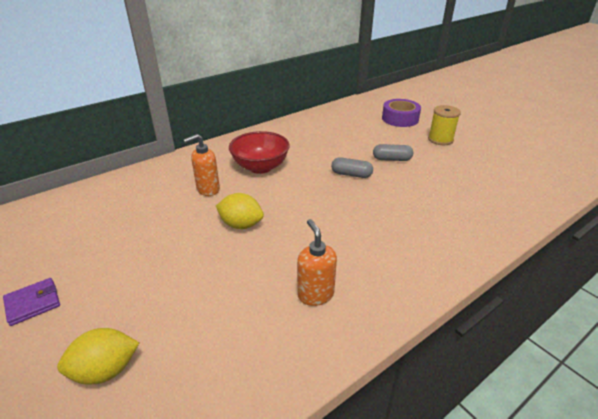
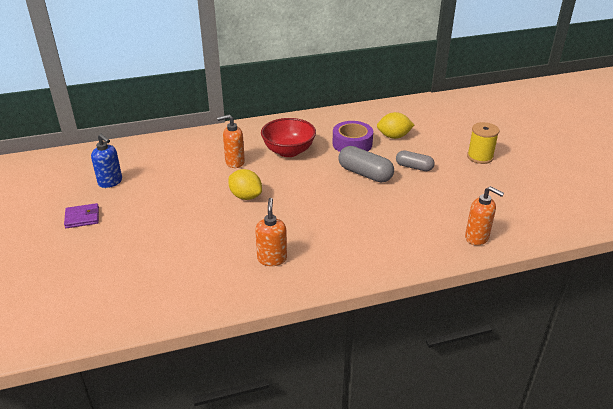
camera: 20 degrees right, 0 degrees up
yellow lemon [57,328,139,385] -> yellow lemon moved to [377,112,414,139]
grey capsule [331,157,373,178] -> grey capsule [338,146,394,182], size x1.53
purple tape [382,99,421,127] -> purple tape moved to [332,121,373,152]
none -> blue soap dispenser [91,134,122,188]
none -> orange soap dispenser [465,186,504,246]

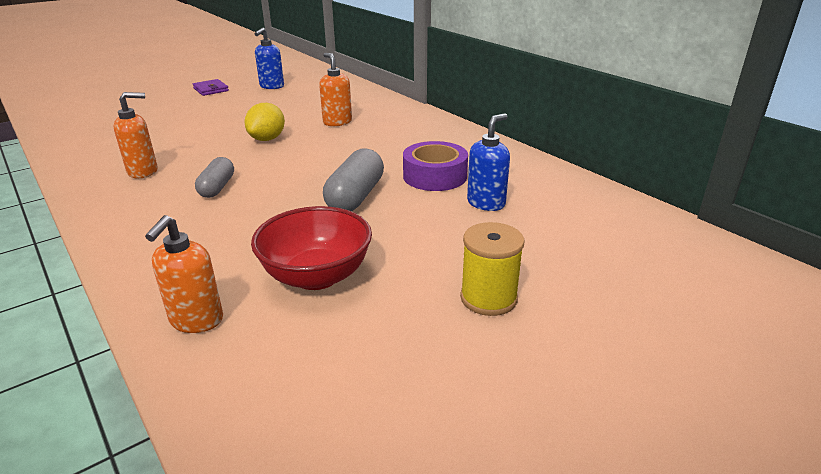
camera: 70 degrees right, 5 degrees down
red bowl [261,118,316,157] -> red bowl moved to [251,206,372,290]
yellow lemon [377,112,414,139] -> blue soap dispenser [467,113,510,211]
grey capsule [396,150,435,171] -> grey capsule moved to [195,157,234,198]

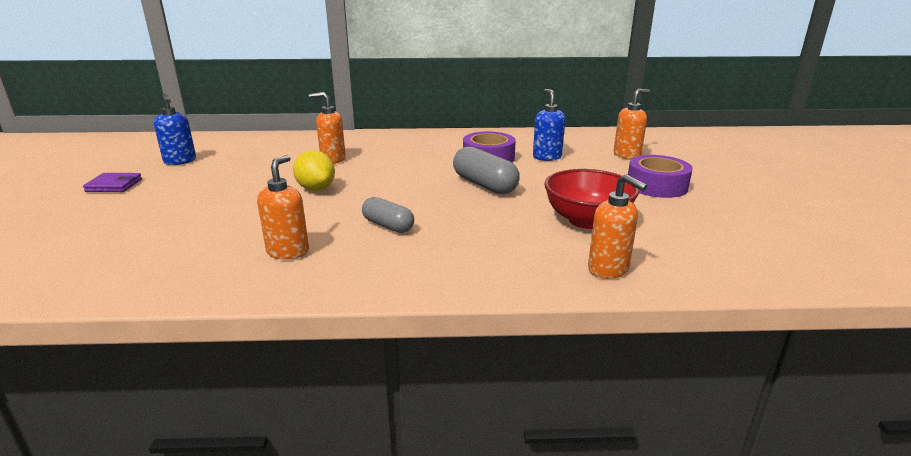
camera: 55 degrees left, 5 degrees down
yellow spool [460,222,525,316] -> purple tape [628,155,693,198]
none -> orange soap dispenser [614,89,650,160]

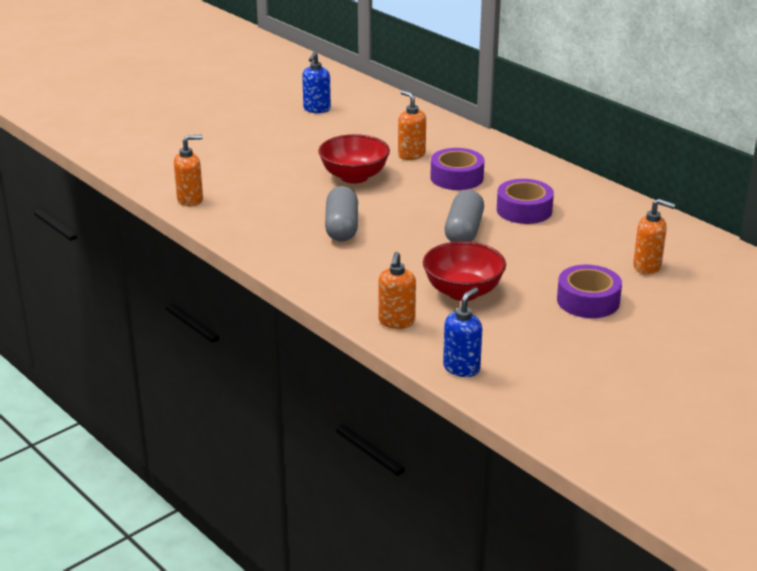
camera: 50 degrees right, 5 degrees up
purple wallet [83,173,142,192] -> none
orange soap dispenser [257,155,309,259] -> orange soap dispenser moved to [174,135,203,206]
yellow lemon [293,150,335,191] -> red bowl [318,134,390,184]
grey capsule [362,197,414,233] -> grey capsule [325,186,358,242], size x1.53
blue soap dispenser [533,89,565,161] -> blue soap dispenser moved to [443,288,482,377]
none -> purple tape [431,148,484,190]

